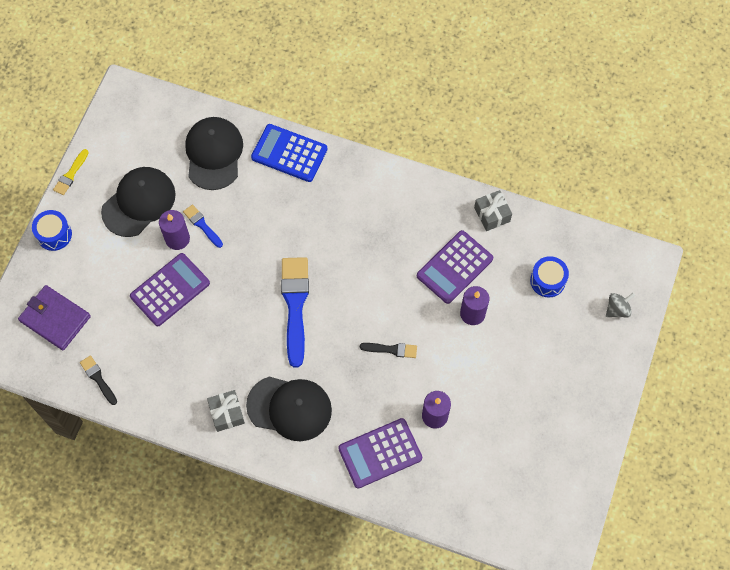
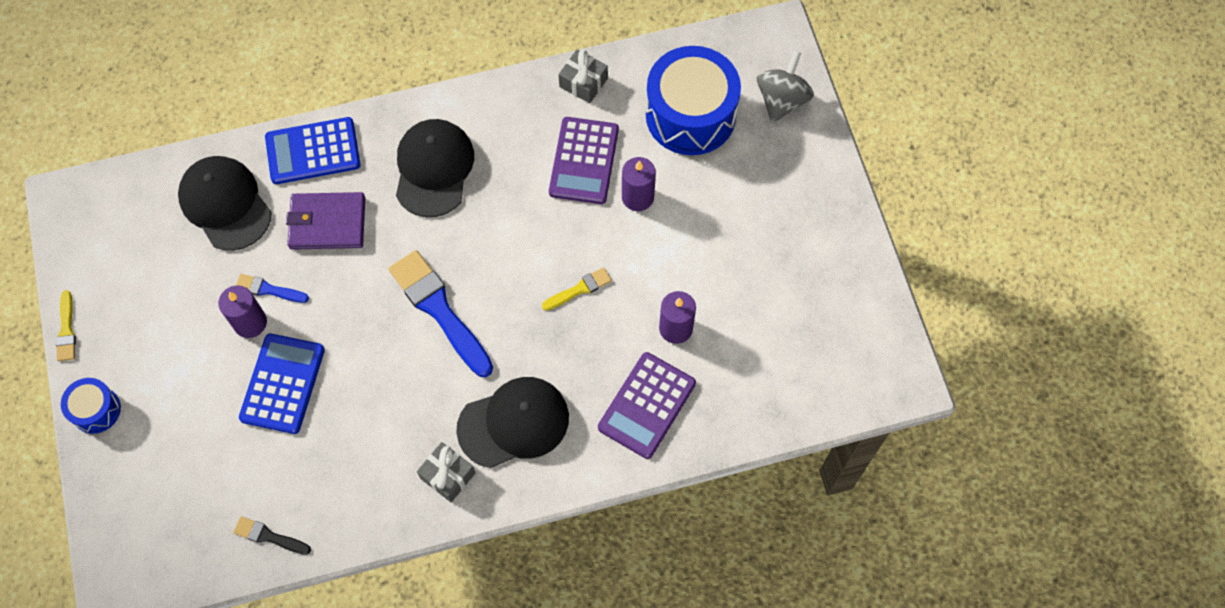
camera: 35 degrees left, 0 degrees up
purple wallet [18,285,91,350] -> purple wallet moved to [286,192,365,250]
black cap [101,167,176,237] -> black cap moved to [396,119,474,217]
purple calculator [130,253,210,326] -> blue calculator [239,333,325,434]
black brush [360,343,417,358] -> yellow brush [542,267,612,310]
blue drum [530,256,569,298] -> blue drum [646,46,741,155], size x2.04
grey spinning top [606,293,635,317] -> grey spinning top [757,50,814,123], size x1.62

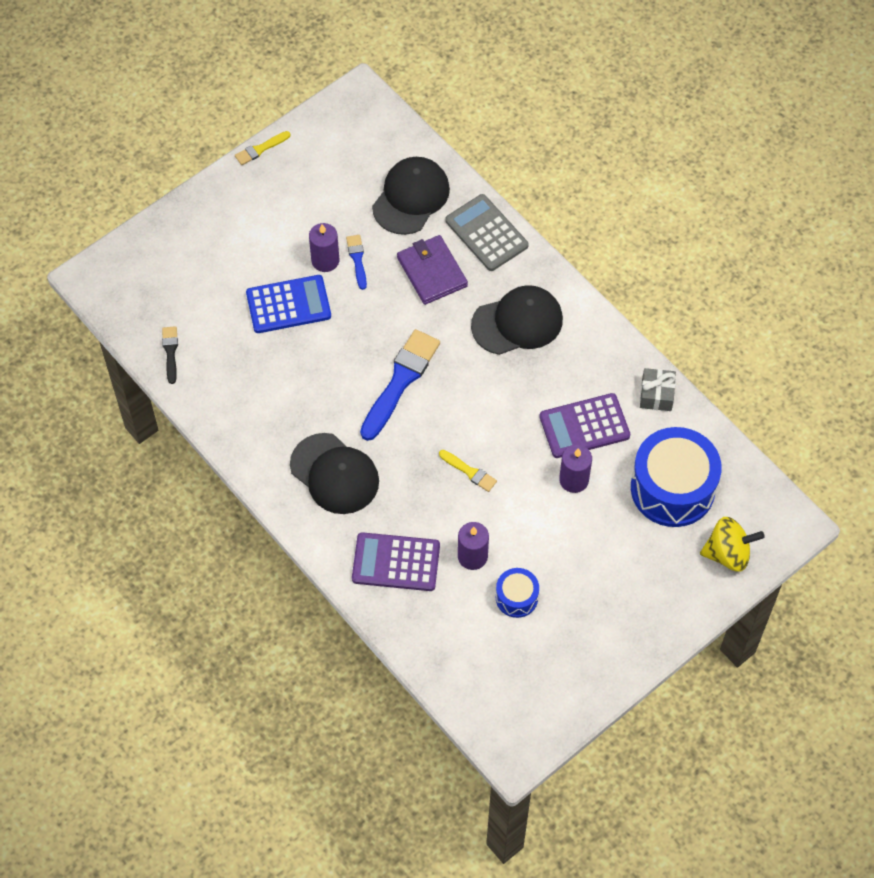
camera: 65 degrees right, 5 degrees down
blue drum [61,378,121,434] -> blue drum moved to [496,568,539,618]
blue calculator [265,117,361,184] -> grey calculator [445,194,529,271]
grey gift [417,442,475,502] -> none
grey spinning top [757,50,814,123] -> yellow spinning top [700,517,765,572]

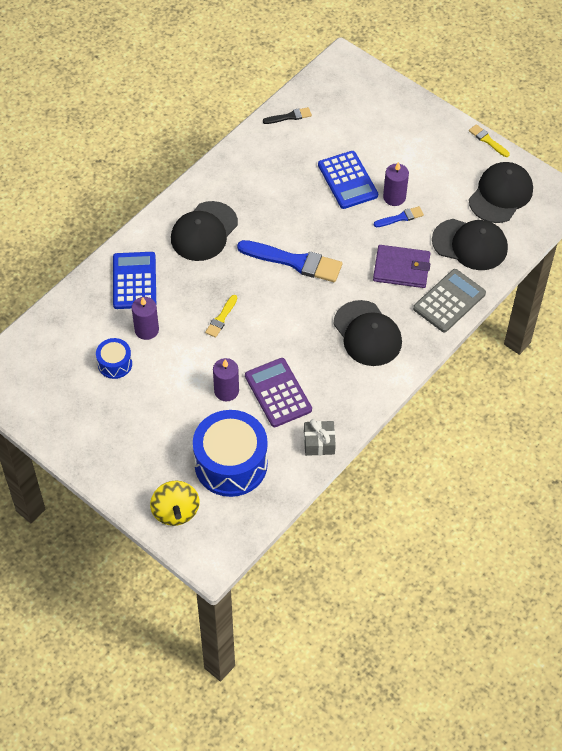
camera: 80 degrees right, 5 degrees down
purple calculator [352,532,440,591] -> blue calculator [113,252,156,309]
purple wallet [397,235,468,305] -> purple wallet turned 45 degrees clockwise [373,245,430,288]
none -> black cap [469,162,533,223]

